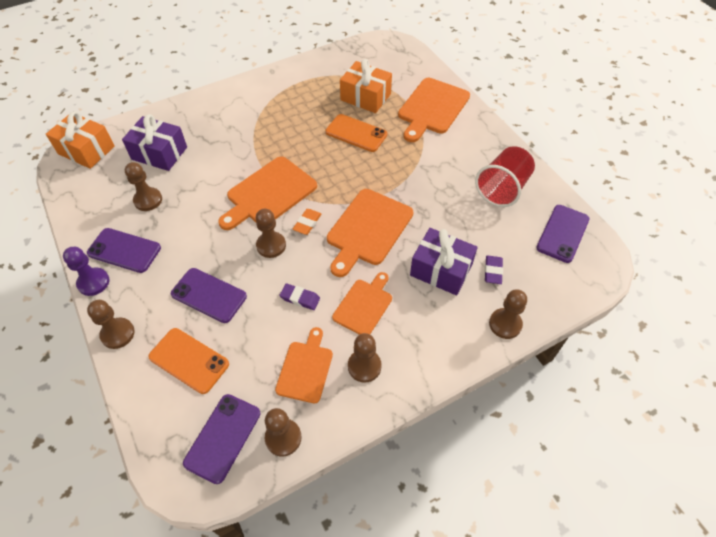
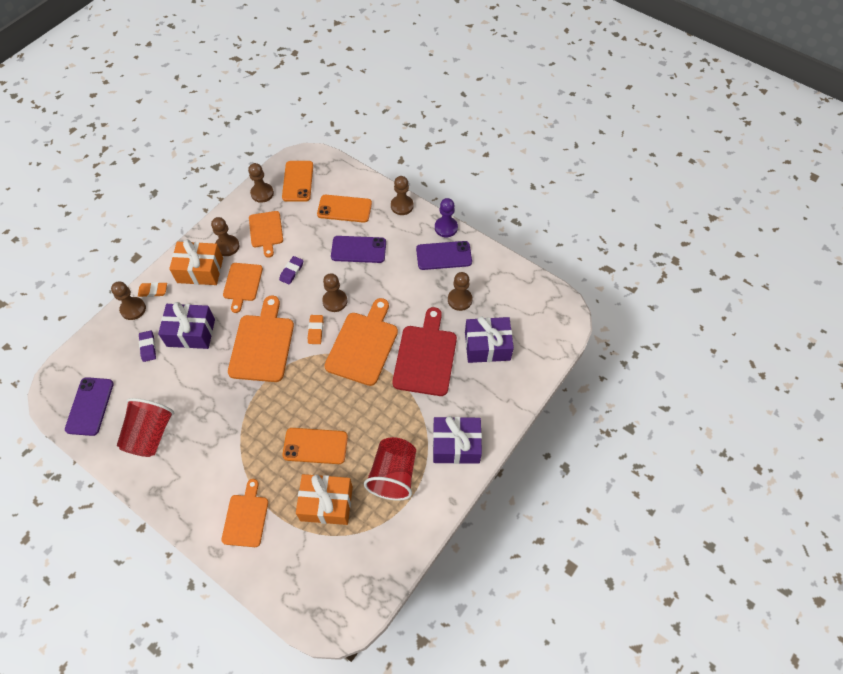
camera: 155 degrees right, 5 degrees up
orange gift [46,111,115,169] -> orange gift moved to [169,239,223,285]
purple phone [183,394,260,484] -> orange phone [282,161,313,202]
purple eraser [280,284,320,310] -> purple eraser turned 60 degrees counterclockwise [279,256,303,285]
orange cutting board [398,78,470,142] -> orange cutting board [221,479,268,547], size x0.62
none -> orange eraser [138,282,167,297]
none -> red cup [364,437,416,501]
none -> red cutting board [392,307,457,396]
none -> purple gift [433,416,482,464]

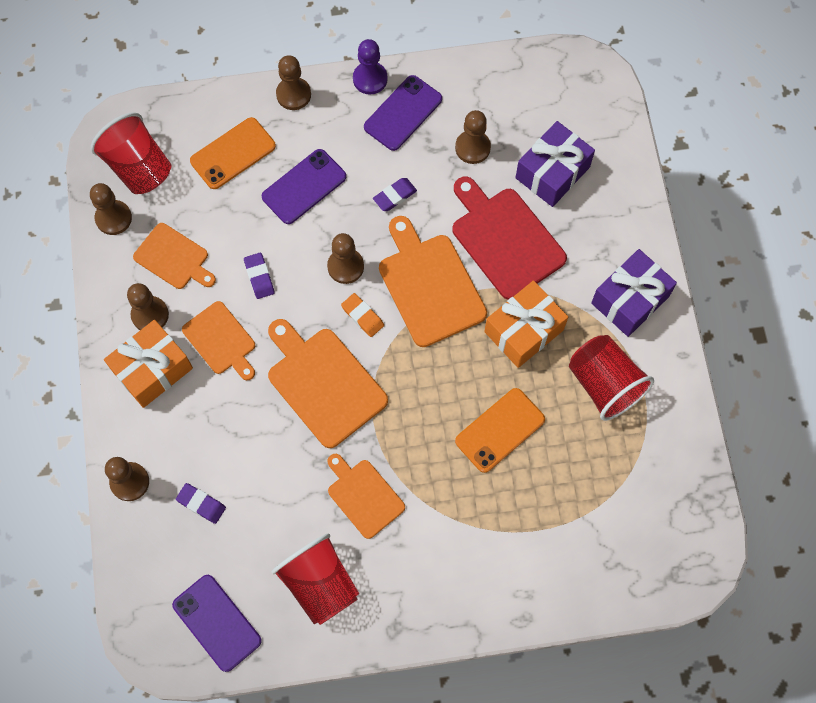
camera: 45 degrees left, 10 degrees up
orange eraser [138,282,167,297] -> none
purple gift [158,302,215,349] -> none
orange cutting board [221,479,268,547] -> orange cutting board moved to [327,454,405,539]
orange phone [282,161,313,202] -> red cup [91,113,171,194]
orange gift [296,474,353,525] -> orange gift moved to [484,280,568,368]
none -> purple eraser [373,178,417,211]

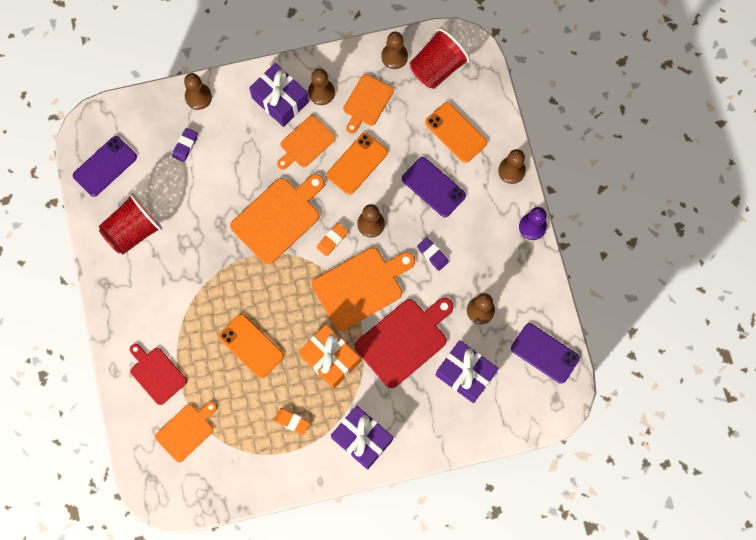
camera: 85 degrees right, 5 degrees up
orange gift [104,320,193,408] -> purple gift [249,63,309,127]
purple eraser [244,253,275,299] -> orange phone [327,133,388,195]
orange cutting board [327,454,405,539] -> orange cutting board moved to [155,401,217,463]
purple phone [364,75,442,151] -> purple phone moved to [511,323,580,384]
red cup [569,335,654,421] -> orange eraser [274,408,310,435]
none -> red cutting board [130,344,187,405]

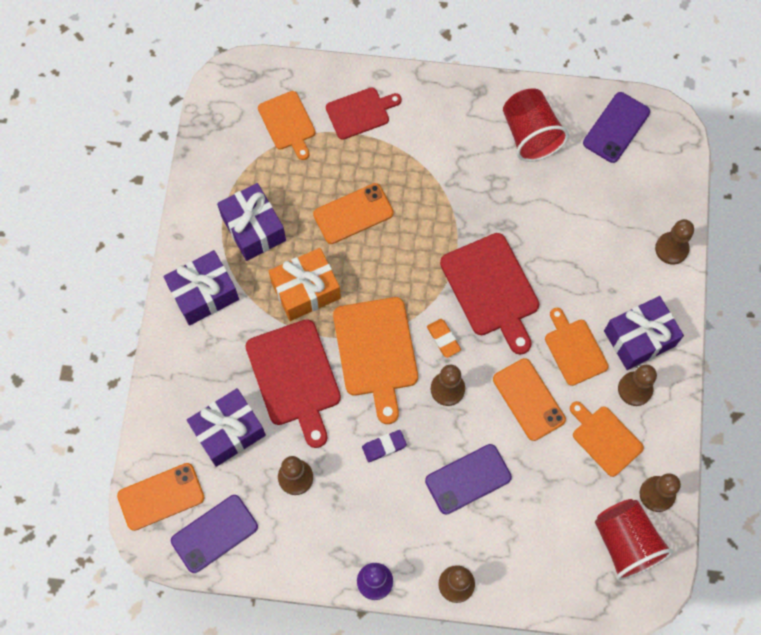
camera: 110 degrees right, 5 degrees down
purple phone [73,136,137,197] -> purple phone turned 60 degrees clockwise [583,92,650,163]
purple eraser [172,128,198,162] -> none
orange cutting board [230,174,325,264] -> red cutting board [440,233,539,355]
orange eraser [274,408,310,435] -> purple gift [217,183,286,261]
orange phone [425,102,487,163] -> orange phone moved to [117,463,205,531]

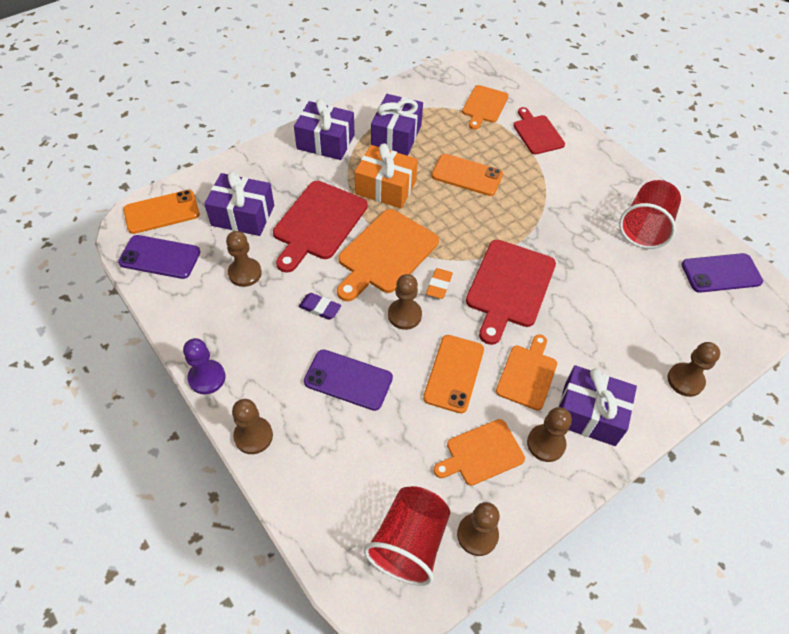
camera: 45 degrees right, 15 degrees down
orange phone [117,463,205,531] -> orange phone turned 45 degrees counterclockwise [123,190,200,234]
red cutting board [326,87,402,140] -> red cutting board turned 135 degrees counterclockwise [513,107,565,154]
orange cutting board [570,401,644,477] -> orange cutting board turned 120 degrees counterclockwise [434,419,525,486]

